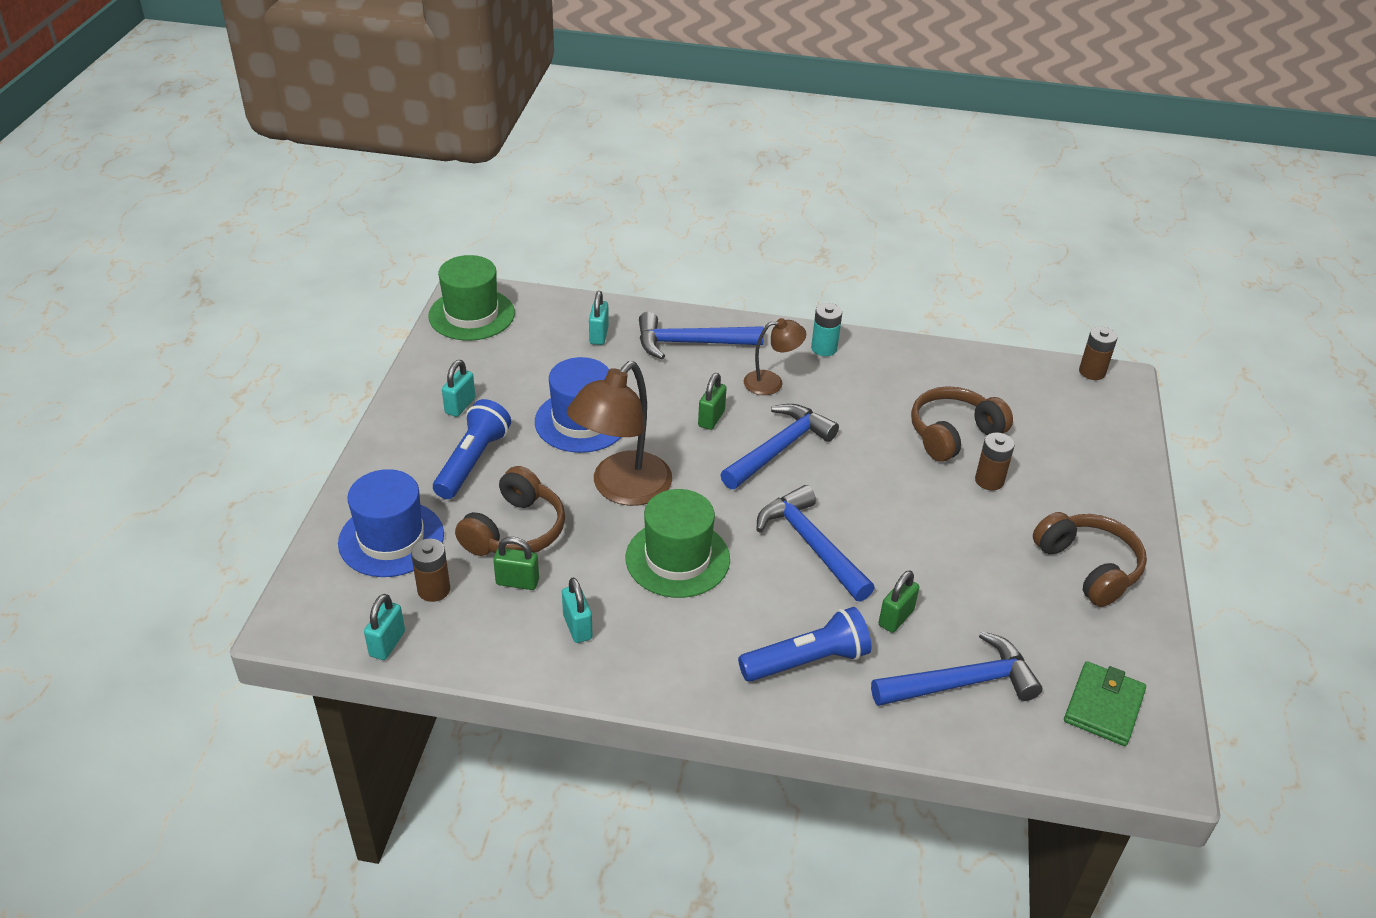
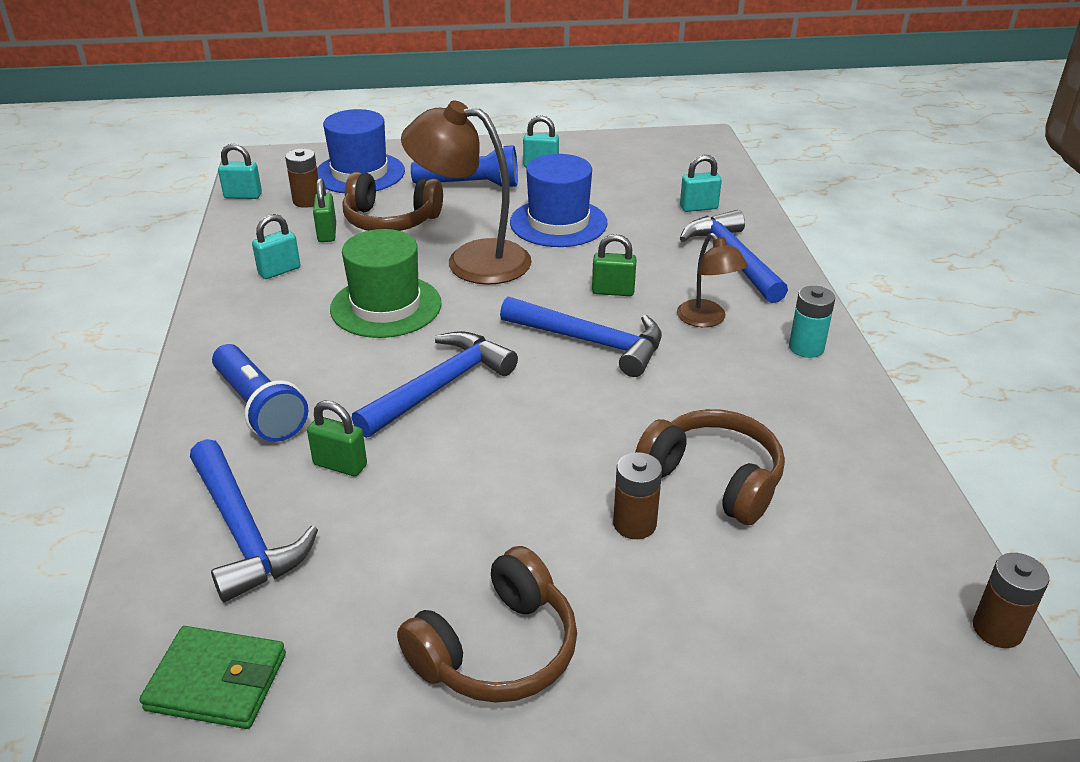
camera: 75 degrees right, 5 degrees down
green hat [428,255,515,341] -> none

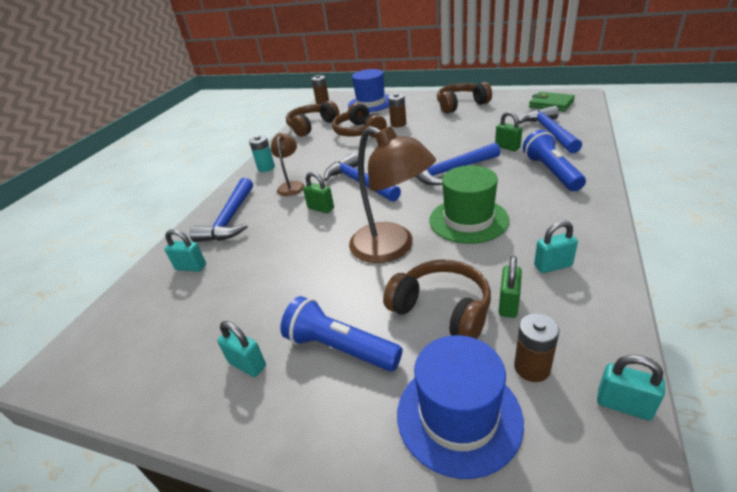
camera: 150 degrees left, 0 degrees up
blue hat [510,154,607,247] -> blue hat moved to [348,69,390,112]
none -> brown headphones [286,101,339,137]

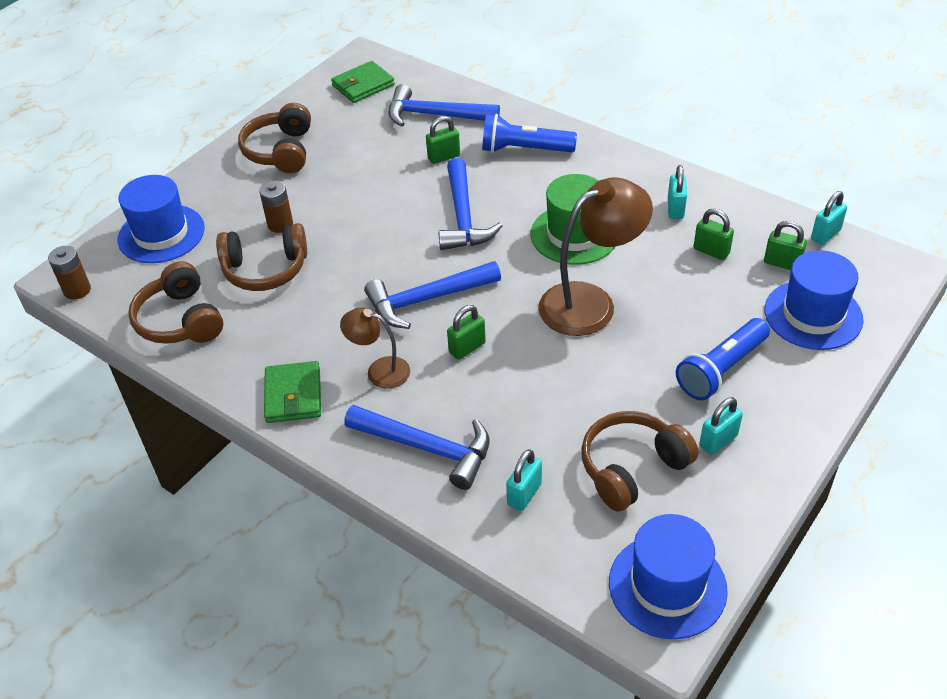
camera: 75 degrees left, 10 degrees up
turquoise battery [249,135,275,172] -> green wallet [264,361,321,423]
brown headphones [383,260,491,339] -> brown headphones moved to [581,411,699,512]
brown battery [514,313,559,382] -> green padlock [764,221,807,270]
none -> blue hat [609,514,728,639]

